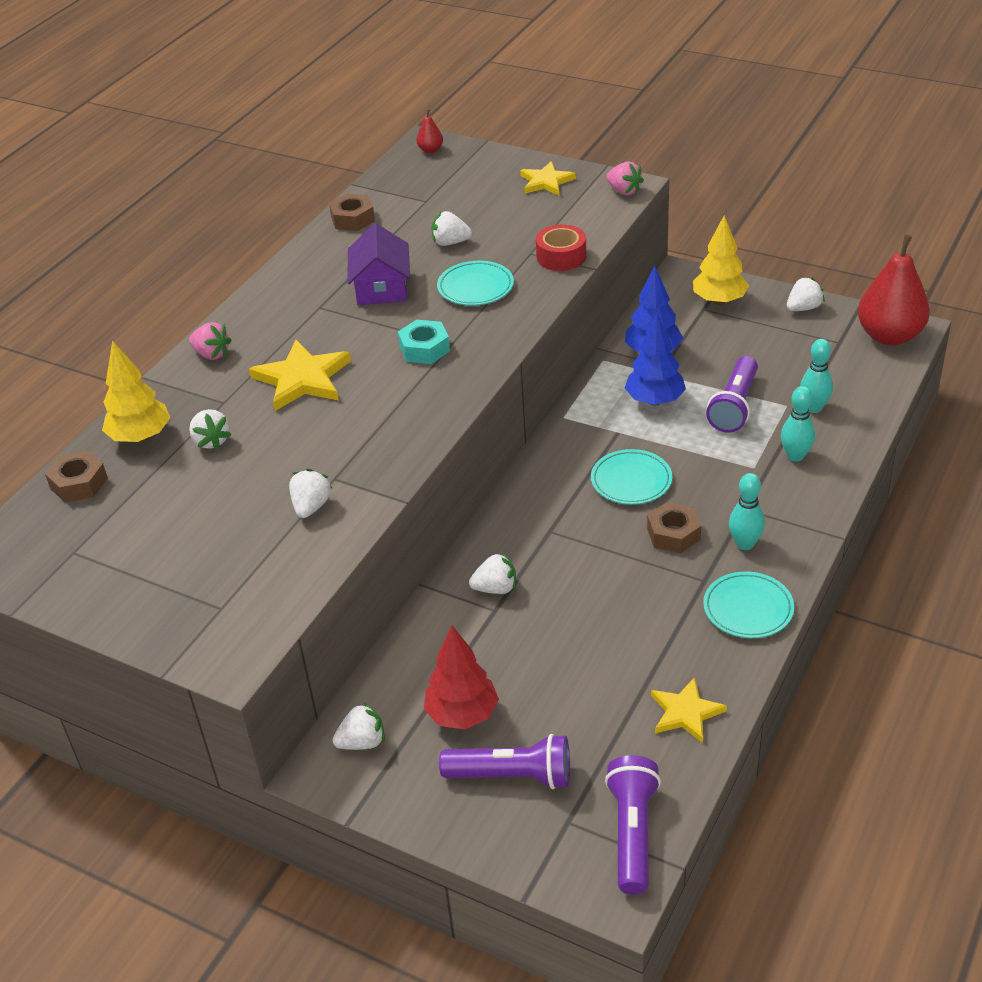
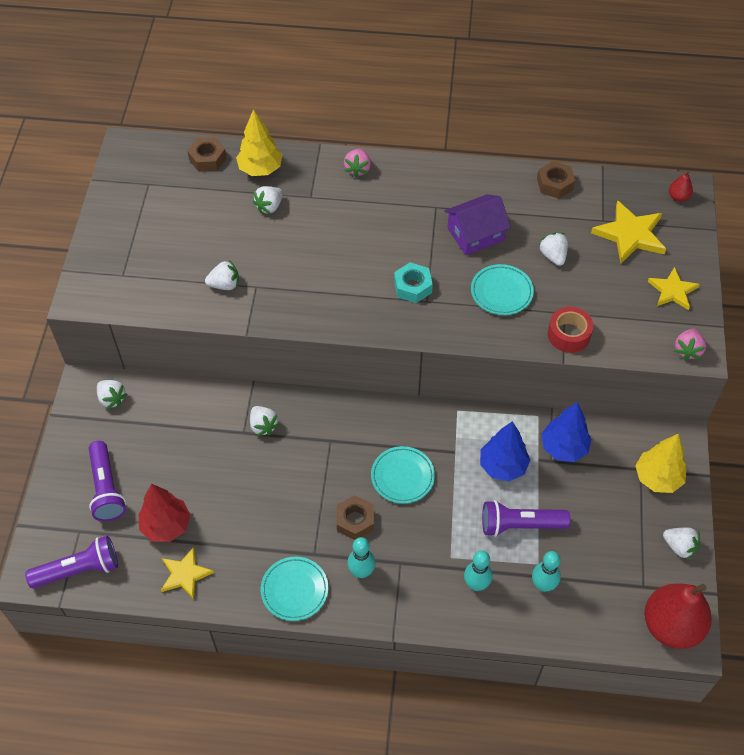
camera: 65 degrees right, 15 degrees up
yellow star [249,340,351,411] -> yellow star moved to [591,200,666,263]
red tree [424,626,499,730] -> red tree moved to [138,484,191,542]

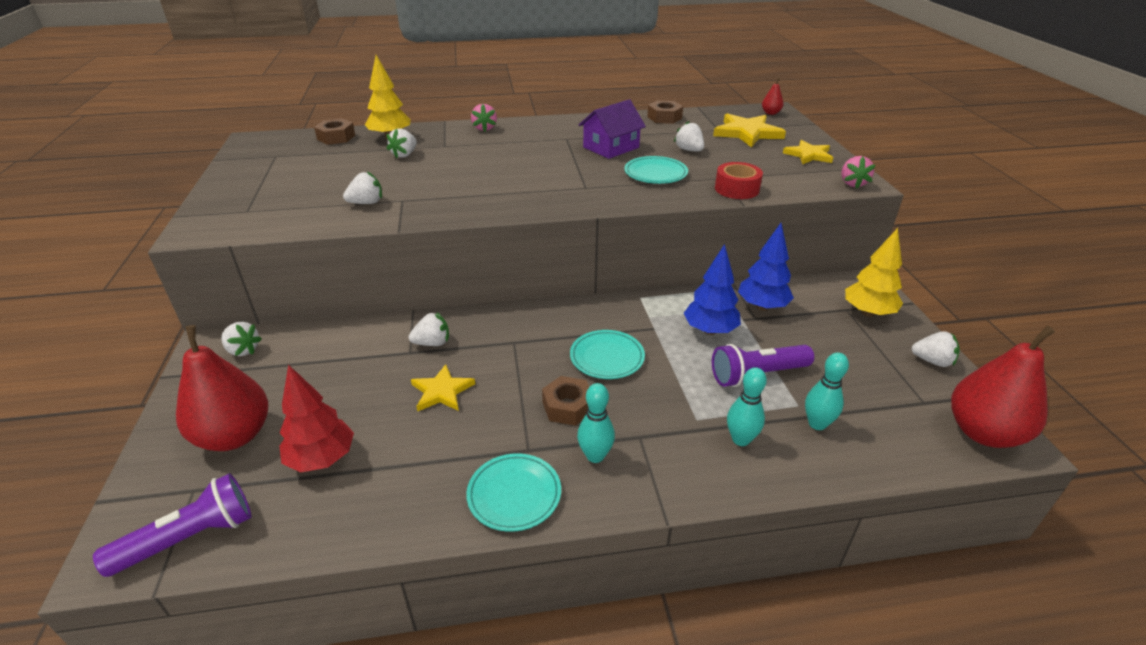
camera: 15 degrees left, 20 degrees down
purple flashlight [88,441,126,522] -> red pear [176,325,268,451]
yellow star [161,547,214,599] -> yellow star moved to [411,364,475,412]
white strawberry [250,406,280,436] -> white strawberry turned 60 degrees counterclockwise [409,312,449,346]
turquoise nut [394,262,433,303] -> none

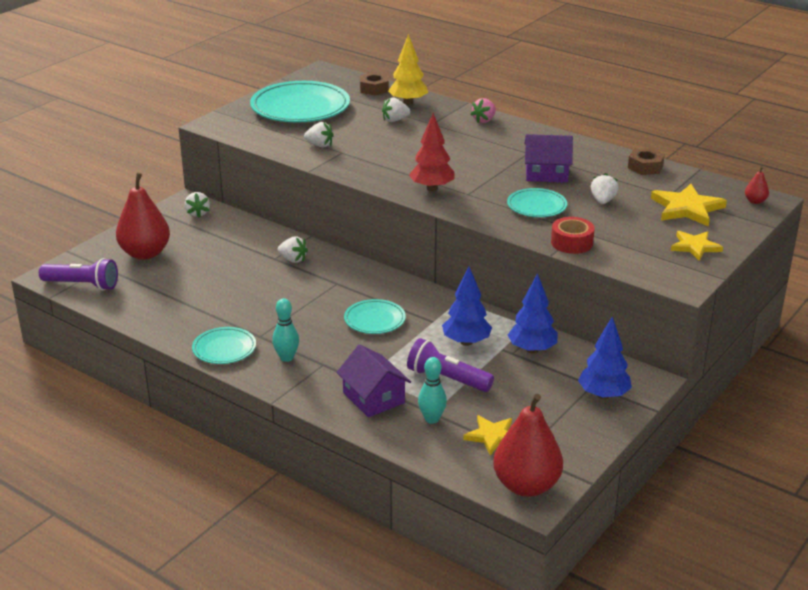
camera: 45 degrees right, 5 degrees down
red tree [279,365,354,472] -> red tree moved to [409,113,455,191]
yellow star [411,364,475,412] -> yellow star moved to [463,415,512,455]
brown nut [542,376,589,426] -> none
turquoise bowling pin [727,367,767,446] -> purple house [336,344,411,418]
pink strawberry [842,156,876,189] -> none
yellow tree [845,228,903,317] -> blue tree [578,317,632,399]
white strawberry [911,331,960,367] -> none
none -> turquoise plate [250,81,350,122]

